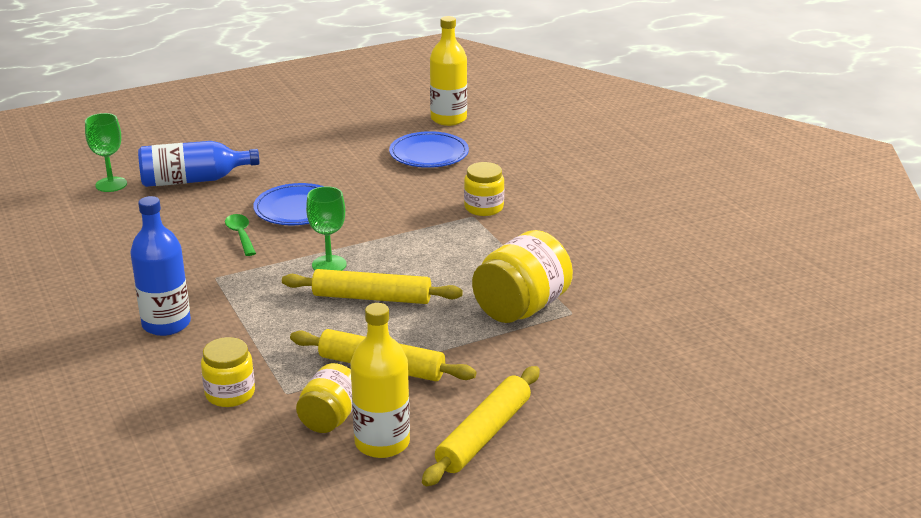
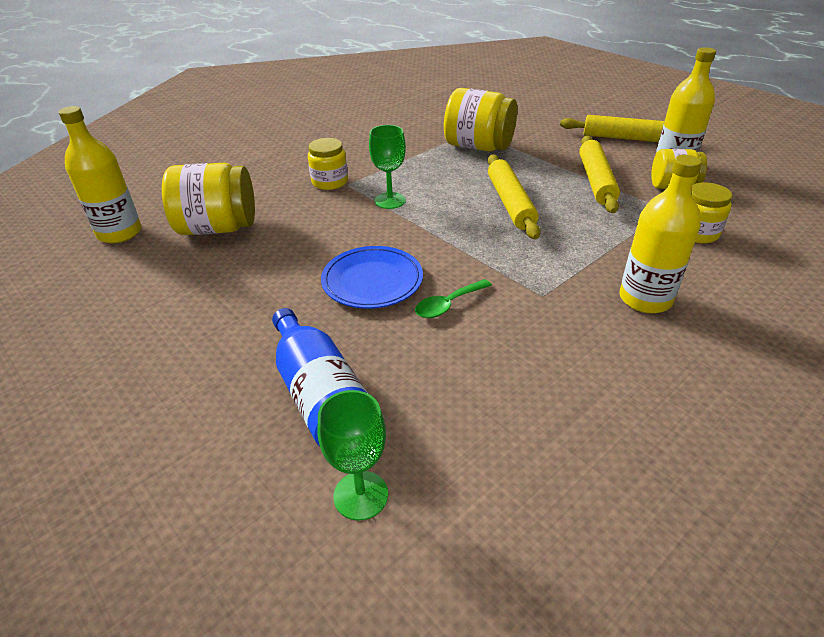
camera: 105 degrees left, 10 degrees up
blue bottle [130,196,191,336] -> yellow bottle [620,155,702,313]
green goblet [306,186,347,271] -> green goblet moved to [369,125,406,209]
blue plate [389,131,469,168] -> yellow jar [162,163,255,235]

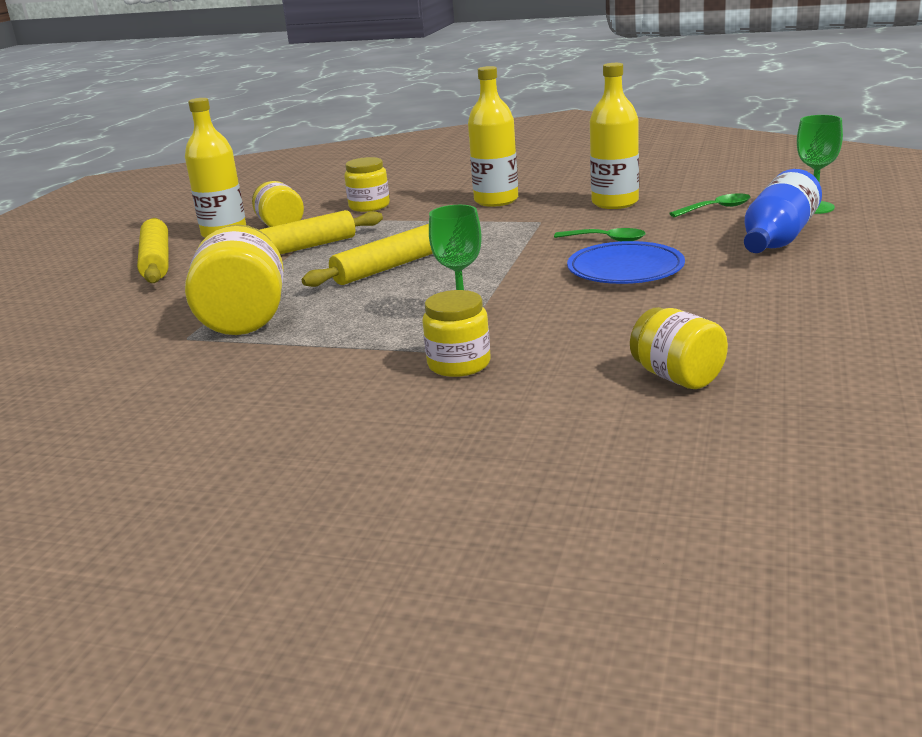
camera: 120 degrees left, 15 degrees down
yellow bottle [58,106,142,243] -> yellow bottle moved to [590,63,639,209]
yellow jar [162,163,255,235] -> yellow jar [630,307,728,389], size x0.62
none -> green spoon [669,193,751,217]

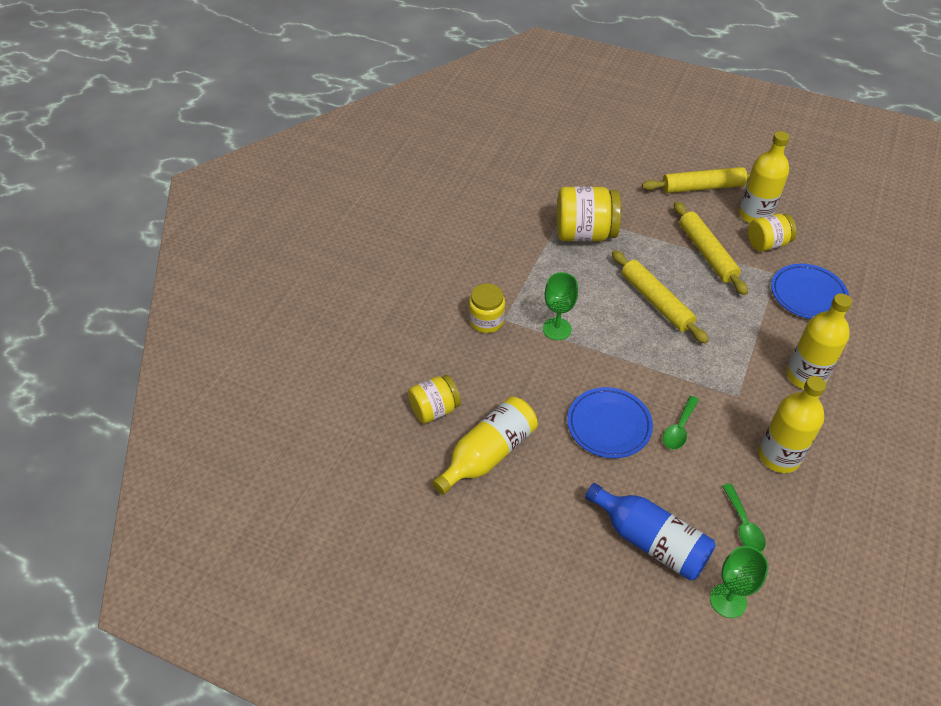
camera: 95 degrees right, 25 degrees up
yellow jar [344,157,390,212] -> blue plate [771,264,849,319]
none -> yellow bottle [432,397,538,495]

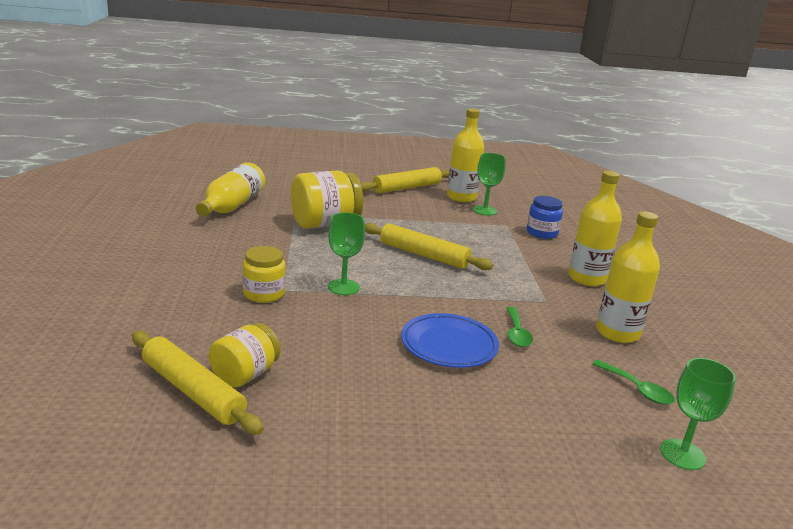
camera: 30 degrees left, 25 degrees down
yellow bottle [432,397,538,495] -> yellow bottle moved to [196,162,265,217]
blue bottle [585,483,716,581] -> none
yellow rolling pin [674,202,748,295] -> yellow rolling pin moved to [132,331,264,435]
yellow jar [748,214,797,252] -> green goblet [473,153,506,216]
blue plate [771,264,849,319] -> blue jar [527,196,563,239]

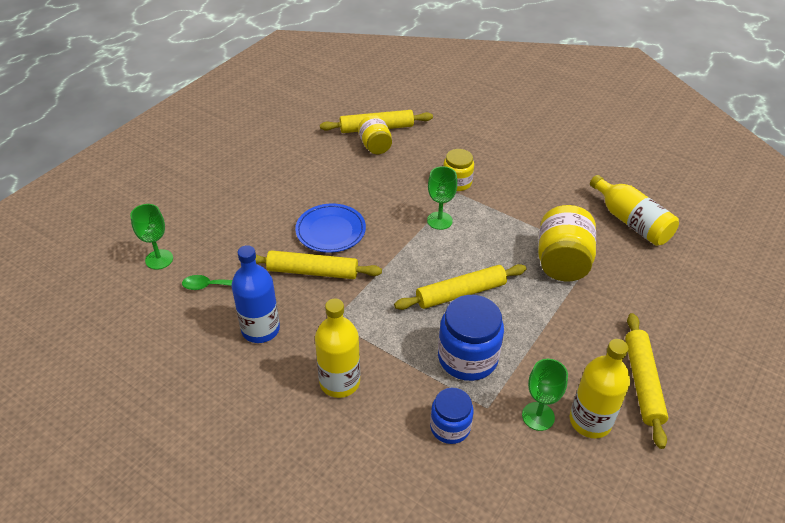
camera: 130 degrees right, 20 degrees up
green spoon [507,307,533,347] -> yellow rolling pin [255,250,382,279]
yellow bottle [596,212,660,343] -> blue bottle [231,245,280,343]
none -> blue jar [438,295,504,381]

